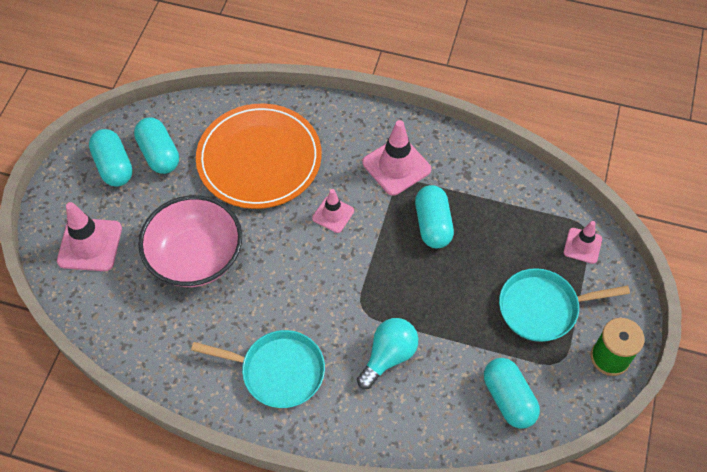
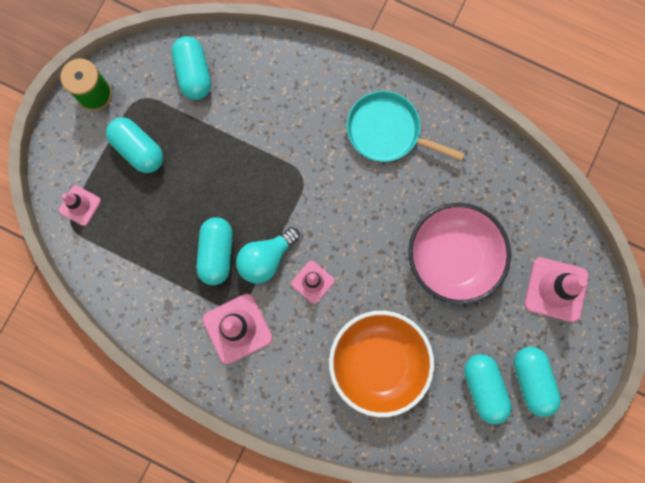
camera: 170 degrees left, 20 degrees up
orange plate [196,103,322,209] -> orange bowl [329,311,434,417]
turquoise light bulb [357,318,418,389] -> turquoise light bulb moved to [236,227,300,283]
turquoise pan [499,268,630,342] -> turquoise capsule [106,118,163,173]

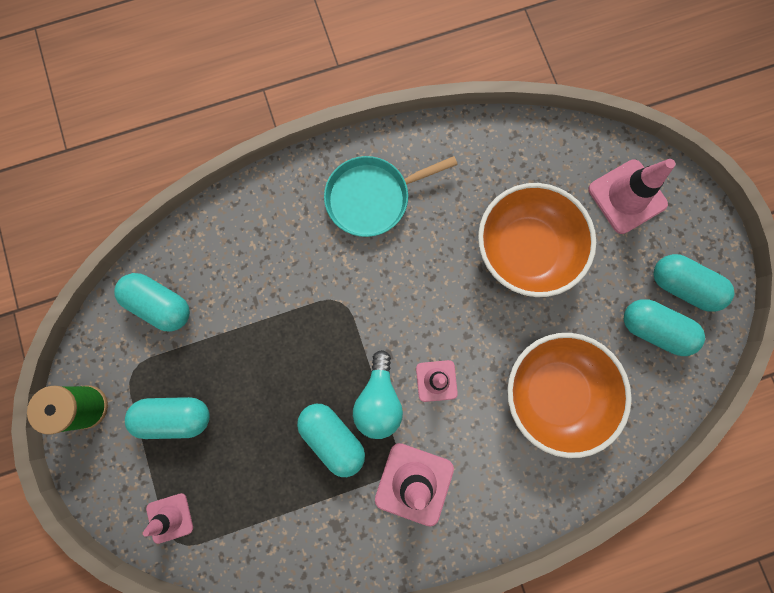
camera: 45 degrees left, 0 degrees up
pink bowl [408,203,511,304] -> orange bowl [478,183,596,297]

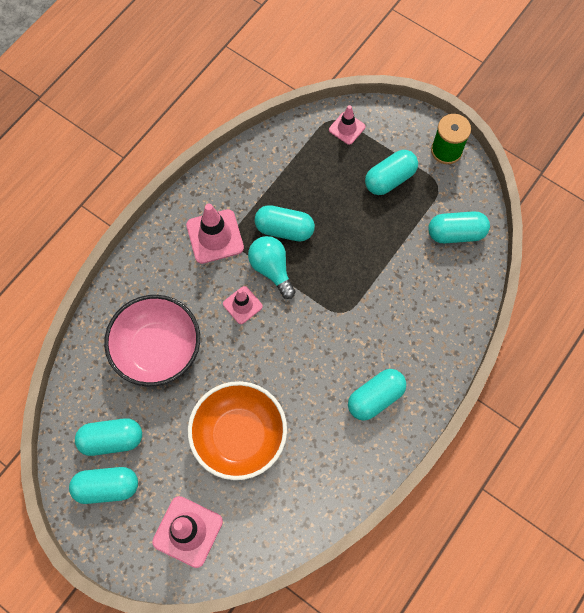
camera: 145 degrees right, 10 degrees down
turquoise pan [324,156,458,237] -> turquoise capsule [348,369,406,421]
orange bowl [507,333,632,458] -> pink bowl [104,295,200,387]

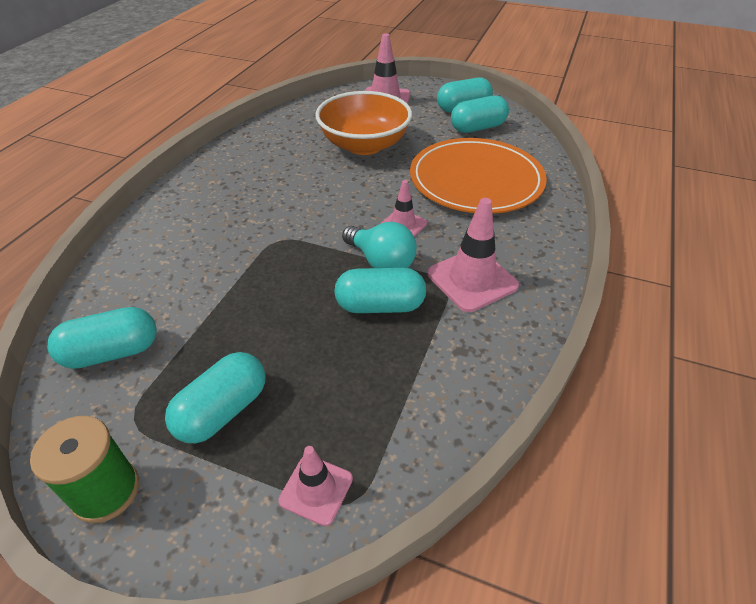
camera: 165 degrees right, 25 degrees down
pink bowl [104,295,200,387] -> orange plate [410,138,547,214]
turquoise capsule [348,369,406,421] -> none

